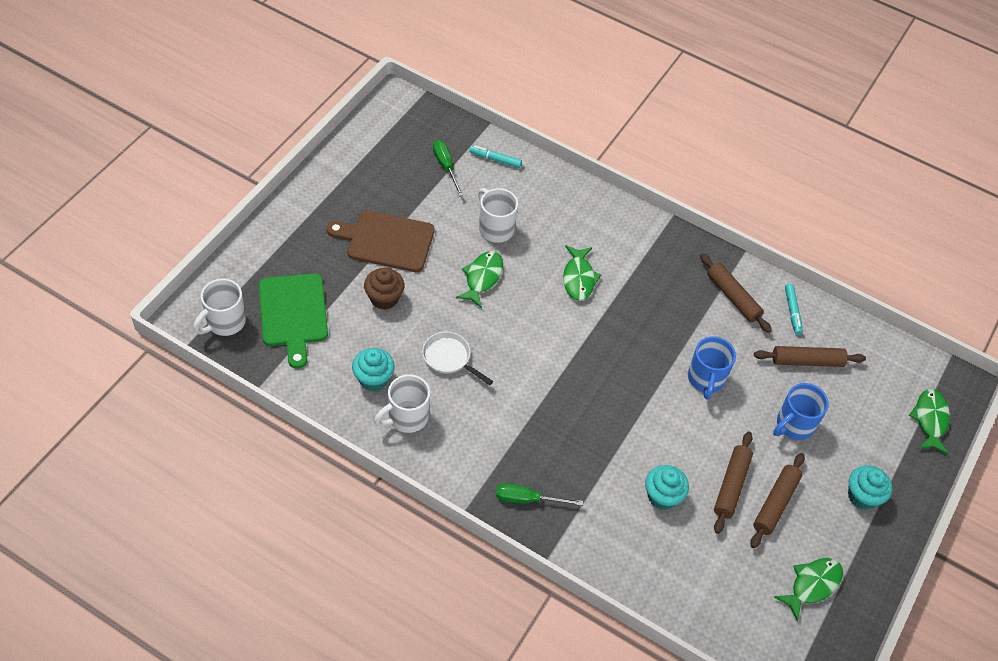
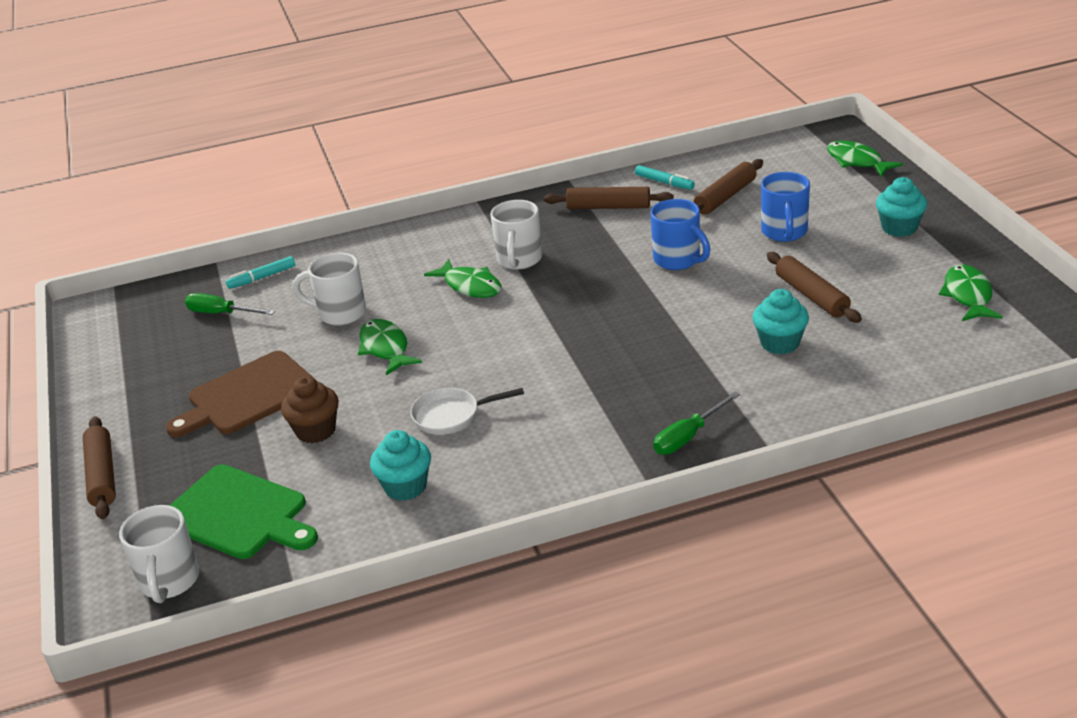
camera: 40 degrees left, 20 degrees down
white mug [374,374,430,433] -> white mug moved to [490,200,542,270]
brown rolling pin [750,453,805,548] -> brown rolling pin moved to [83,416,116,519]

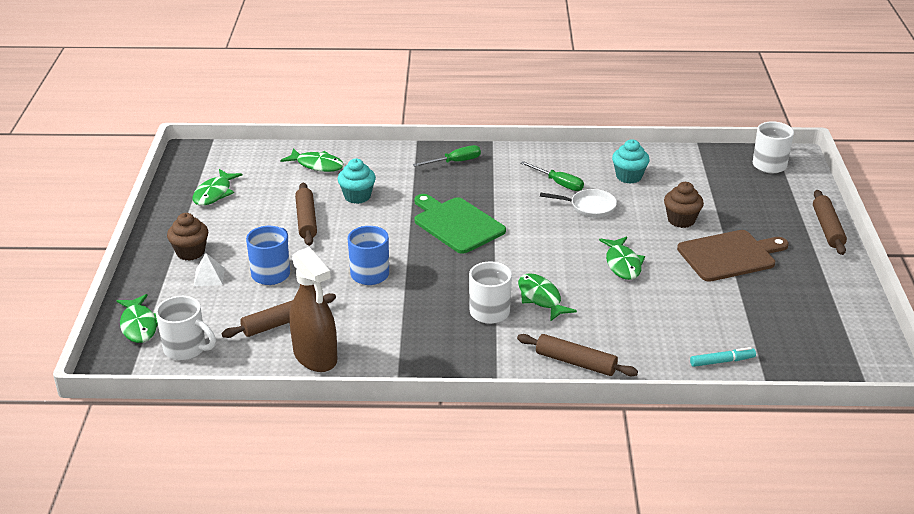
camera: 165 degrees left, 0 degrees up
green cutting board [169,464,318,559] -> green cutting board moved to [414,194,506,254]
green screwdriver [185,293,275,315] -> green screwdriver moved to [520,161,584,191]
white mug [292,253,366,325] -> white mug moved to [155,296,216,360]
brown rolling pin [543,187,674,209] -> brown rolling pin moved to [517,334,638,376]
turquoise marker [635,165,695,190] -> brown spray bottle [289,247,337,372]
turquoise cupcake [876,177,927,237] -> brown cupcake [167,213,208,261]
none -> white pyramid [194,253,225,286]
none -> green fish [280,148,344,172]

